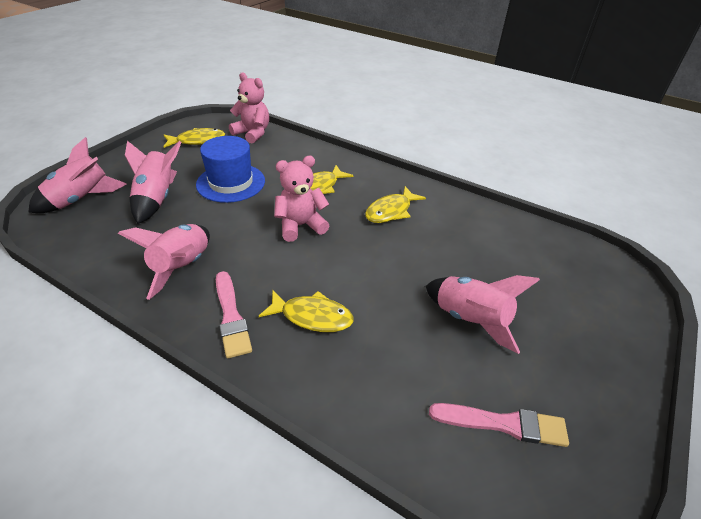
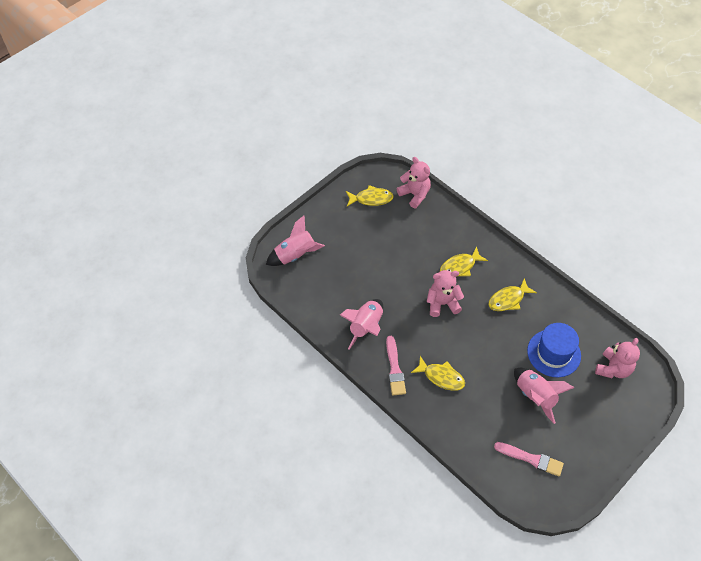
camera: 15 degrees right, 15 degrees up
pink rocket [125,141,182,224] -> none
blue hat [196,136,265,203] -> blue hat moved to [527,323,581,377]
none -> pink teddy bear [595,338,640,378]

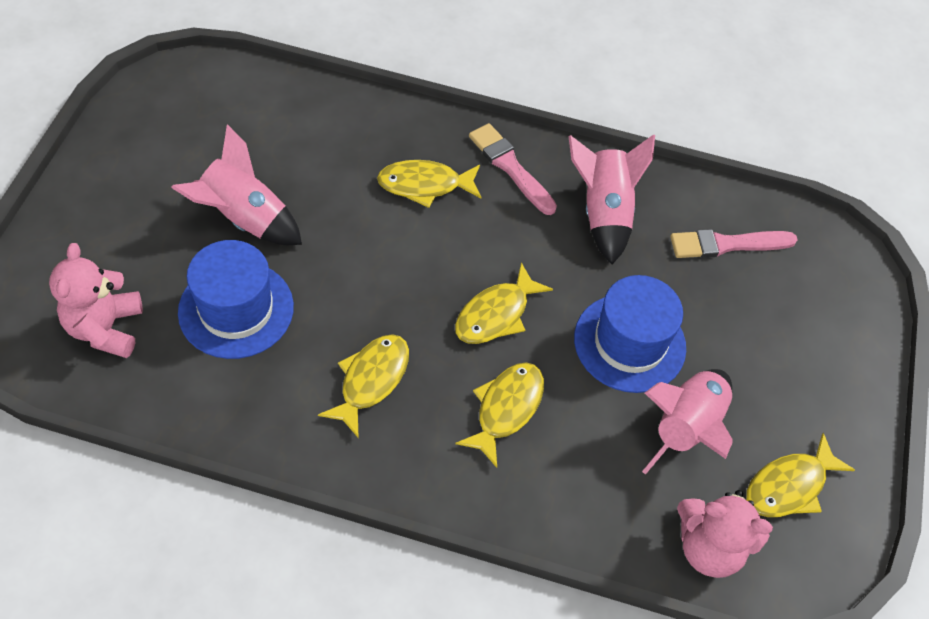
camera: 145 degrees right, 0 degrees up
pink rocket [266,215,325,266] -> pink rocket moved to [642,369,733,475]
pink teddy bear [427,270,464,317] -> yellow fish [455,263,553,344]
pink brush [494,442,564,477] -> pink brush moved to [670,229,798,258]
none -> blue hat [574,275,686,393]

